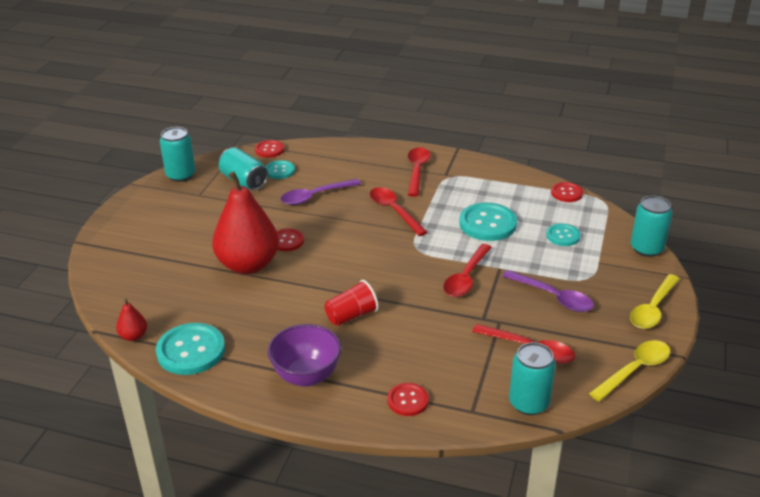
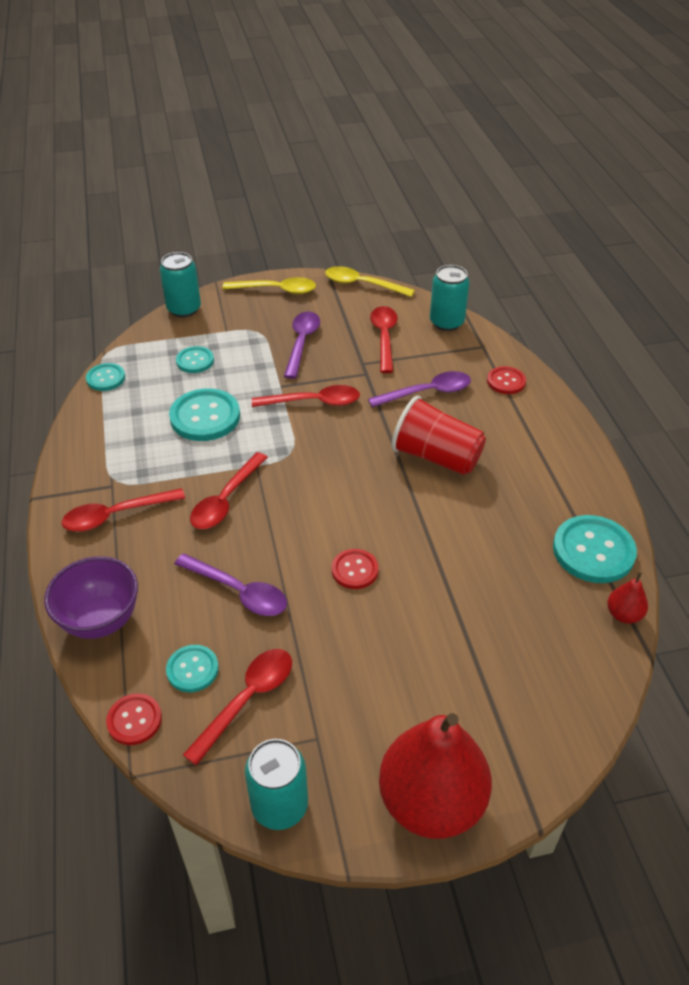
camera: 120 degrees left, 10 degrees up
red pear [212,172,279,274] -> red pear moved to [379,713,492,839]
turquoise can [218,147,268,190] -> red spoon [183,649,292,766]
purple bowl [268,324,341,387] -> purple bowl moved to [44,556,138,639]
red cup [324,280,379,326] -> red cup [391,396,486,475], size x1.52
red button [551,182,583,202] -> turquoise button [86,363,125,391]
none -> purple spoon [368,371,471,407]

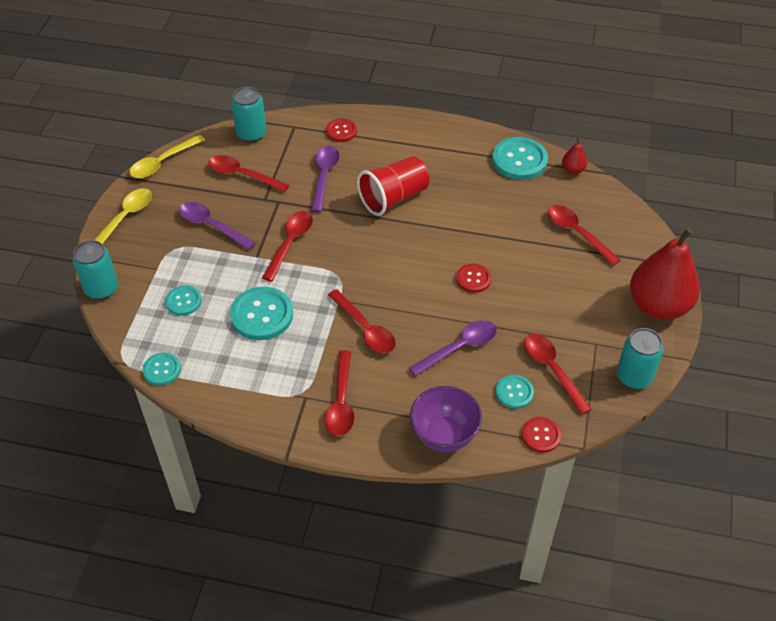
camera: 65 degrees left, 5 degrees up
none -> red spoon [548,205,621,266]

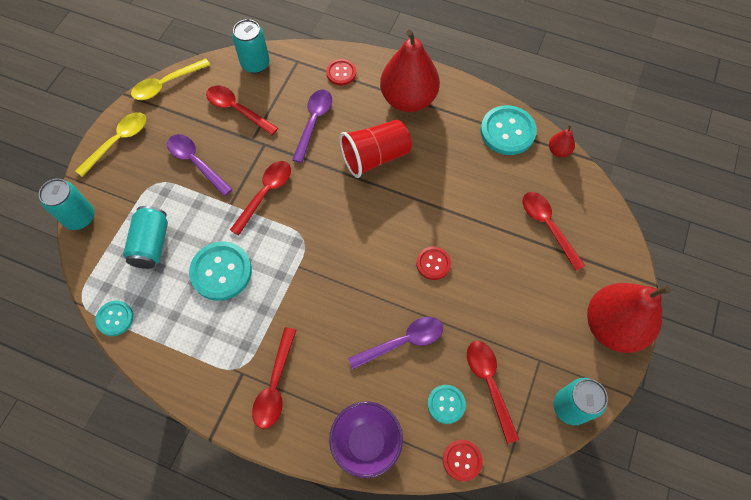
camera: 10 degrees right, 15 degrees up
turquoise button [165,285,202,316] -> turquoise can [123,206,168,269]
red spoon [328,289,396,353] -> none
none -> red pear [380,30,440,112]

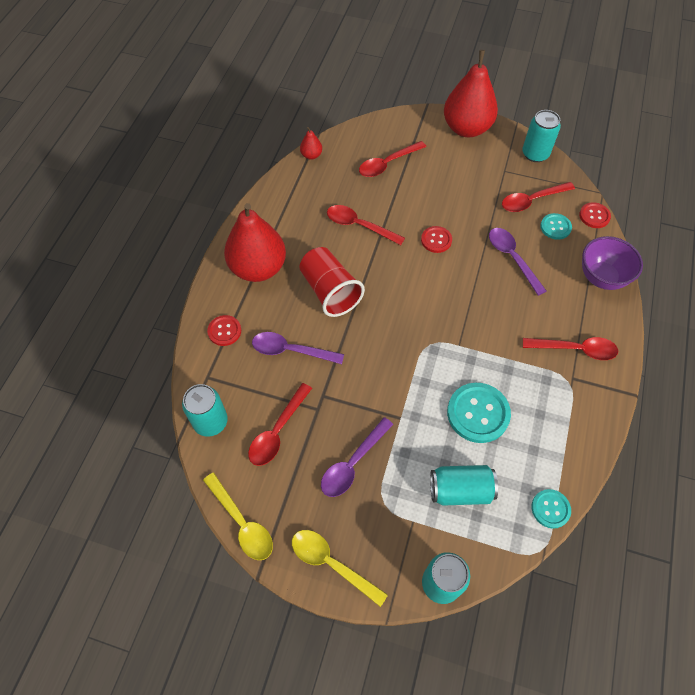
camera: 95 degrees left, 5 degrees down
red spoon [230,161,291,235] -> red spoon moved to [327,205,405,245]
turquoise button [480,105,537,155] -> none

